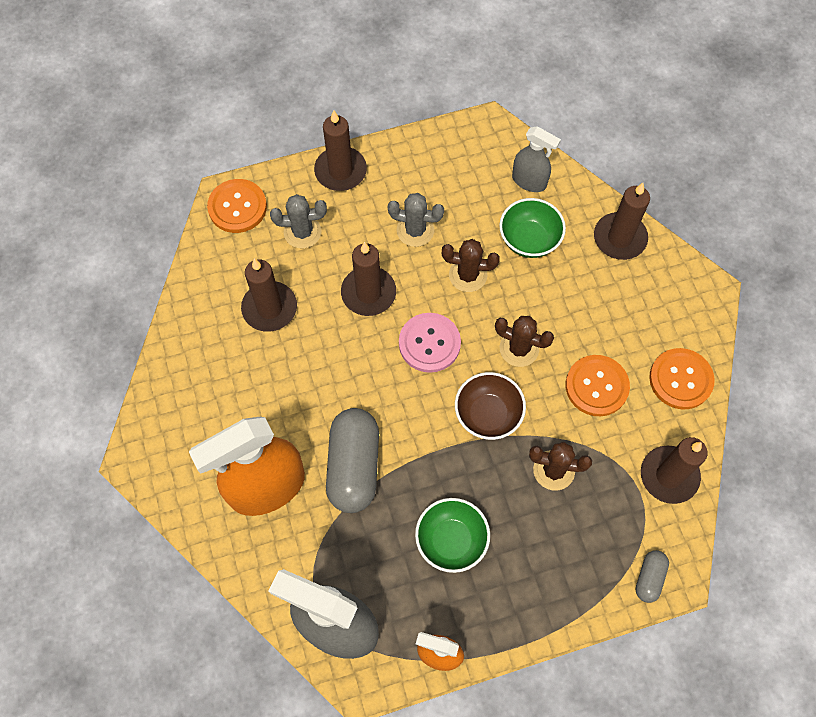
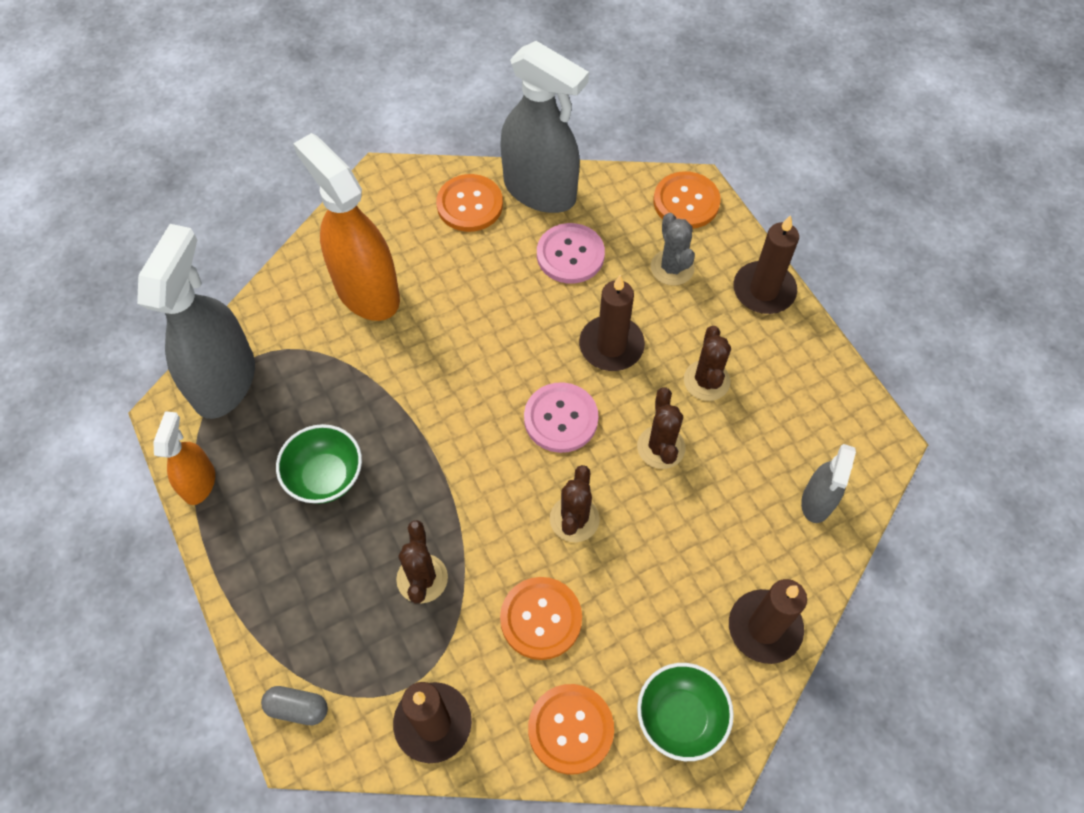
camera: 80 degrees right, 5 degrees down
brown candle [241,259,297,332] -> pink button [537,223,605,283]
grey capsule [326,408,379,513] -> none
grey cactus [388,193,444,247] -> brown cactus [684,326,731,401]
brown bowl [455,372,526,440] -> none
green bowl [499,198,566,258] -> green bowl moved to [637,663,734,761]
none -> orange button [436,174,503,232]
none -> grey spray bottle [500,41,589,213]

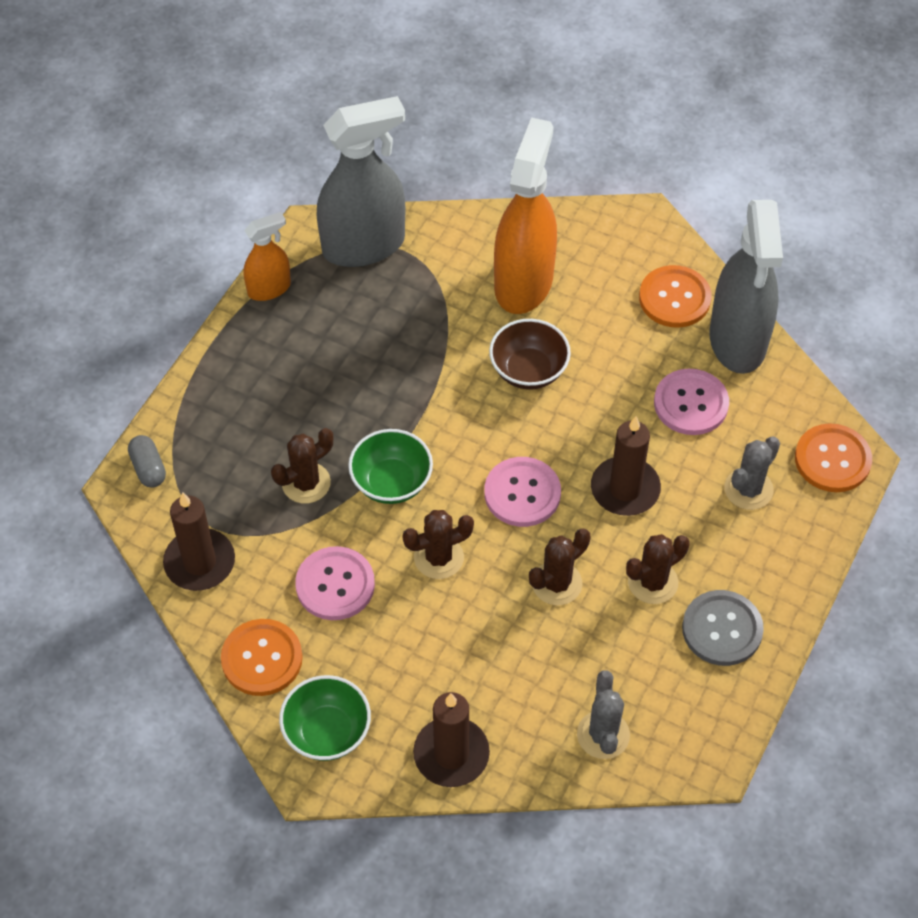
camera: 55 degrees right, 5 degrees down
green bowl [276,424,362,504] -> green bowl moved to [348,429,433,504]
orange button [500,577,582,660] -> pink button [295,546,375,620]
brown candle [733,215,799,314] -> none
grey spray bottle [801,444,856,523] -> grey cactus [577,670,630,759]
none -> brown bowl [489,319,571,390]
none -> grey button [682,590,764,666]

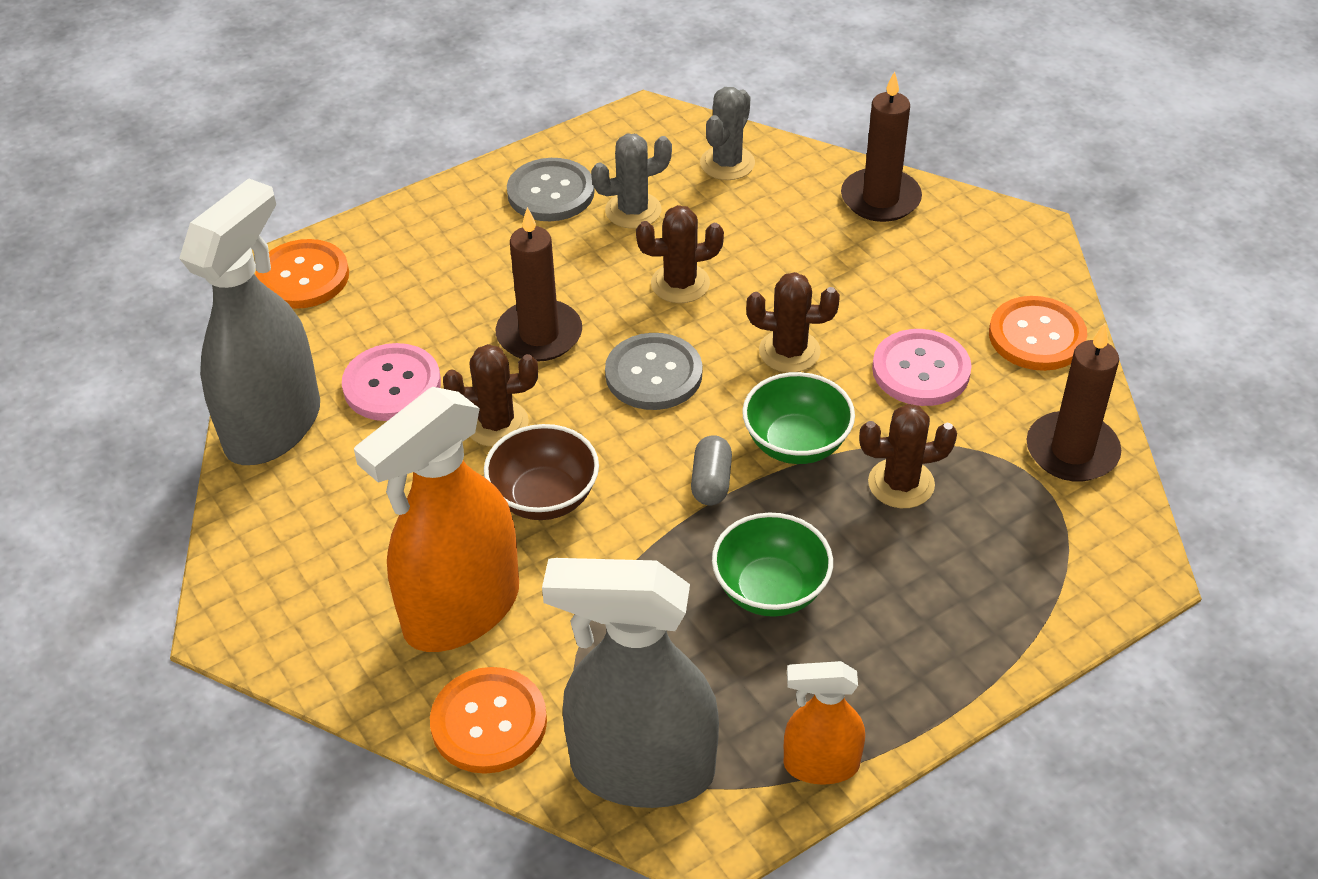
camera: 150 degrees left, 10 degrees down
grey capsule [128,435,166,488] -> grey capsule moved to [691,435,732,505]
green bowl [279,675,371,761] -> green bowl moved to [712,513,833,617]
pink button [484,457,561,527] -> grey button [605,333,702,410]
brown cactus [626,534,690,604] -> brown cactus moved to [443,344,538,447]
orange button [639,265,712,328] -> orange button moved to [430,667,547,774]
grey cactus [724,437,780,510] -> grey cactus moved to [591,134,672,229]

